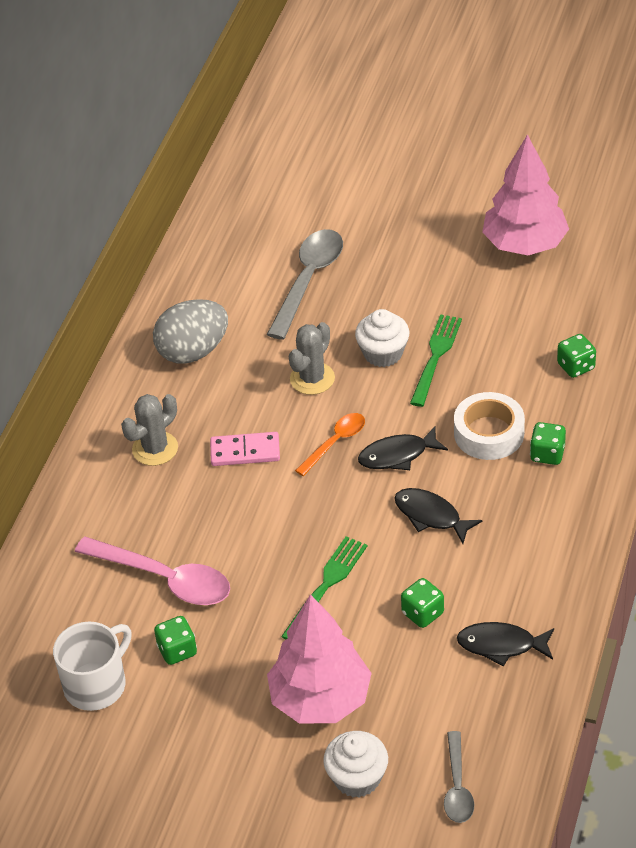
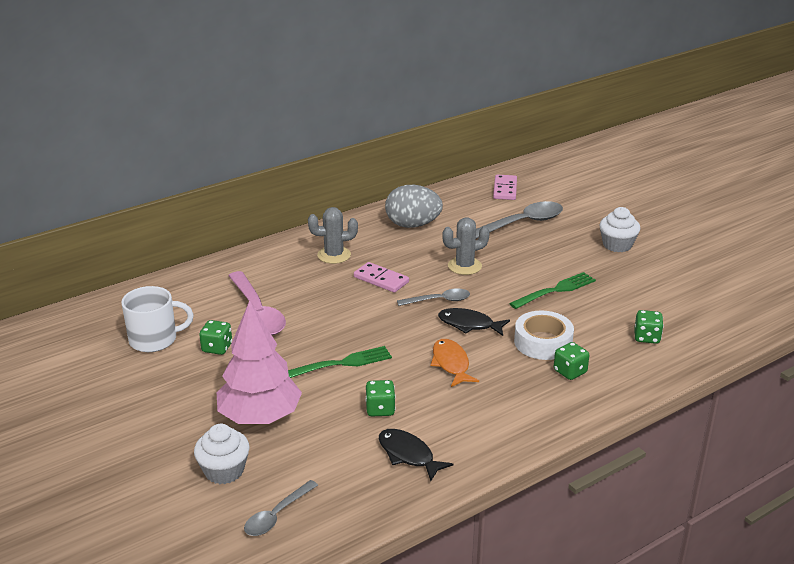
camera: 35 degrees right, 15 degrees down
orange spoon [295,413,365,476] -> grey spoon [397,289,470,306]
white cupcake [355,309,409,367] -> white cupcake moved to [600,207,640,252]
black fish [394,488,482,544] -> orange fish [430,339,479,387]
pink tree [482,134,569,255] -> none
none -> pink domino [493,175,517,200]

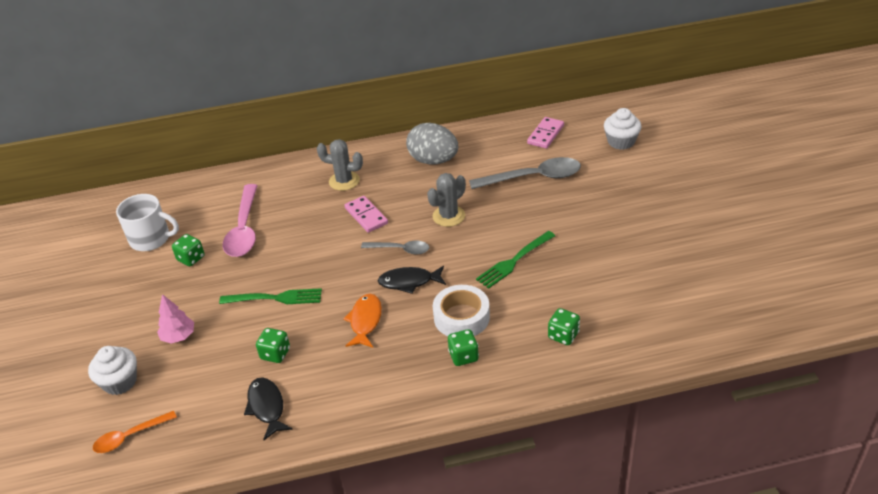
camera: 25 degrees right, 10 degrees up
pink tree [217,300,302,424] -> pink tree [157,294,194,344], size x0.50
grey spoon [244,480,318,536] -> orange spoon [93,411,177,453]
black fish [438,308,510,336] -> black fish turned 45 degrees counterclockwise [378,266,446,294]
grey cactus [442,217,490,275] -> grey cactus turned 45 degrees counterclockwise [427,173,466,227]
green fork [509,272,596,309] -> green fork turned 150 degrees clockwise [476,231,555,289]
white cupcake [600,207,640,252] -> white cupcake moved to [604,108,642,150]

